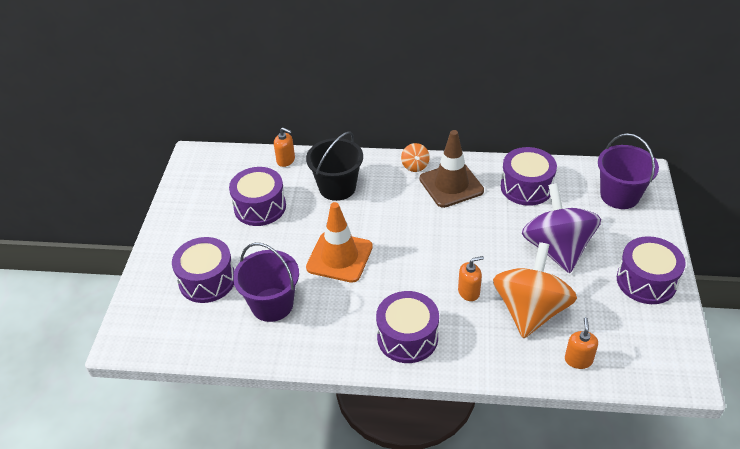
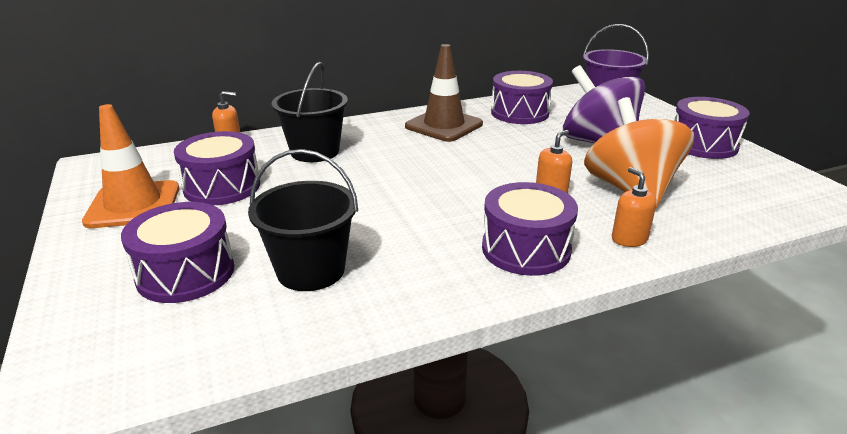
camera: 30 degrees left, 15 degrees down
purple bucket [233,243,299,322] -> black bucket [248,149,358,291]
orange traffic cone [306,202,373,283] -> orange traffic cone moved to [82,104,179,228]
orange spinning top [401,143,430,172] -> none
orange soap dispenser [565,317,598,369] -> orange soap dispenser moved to [612,167,657,247]

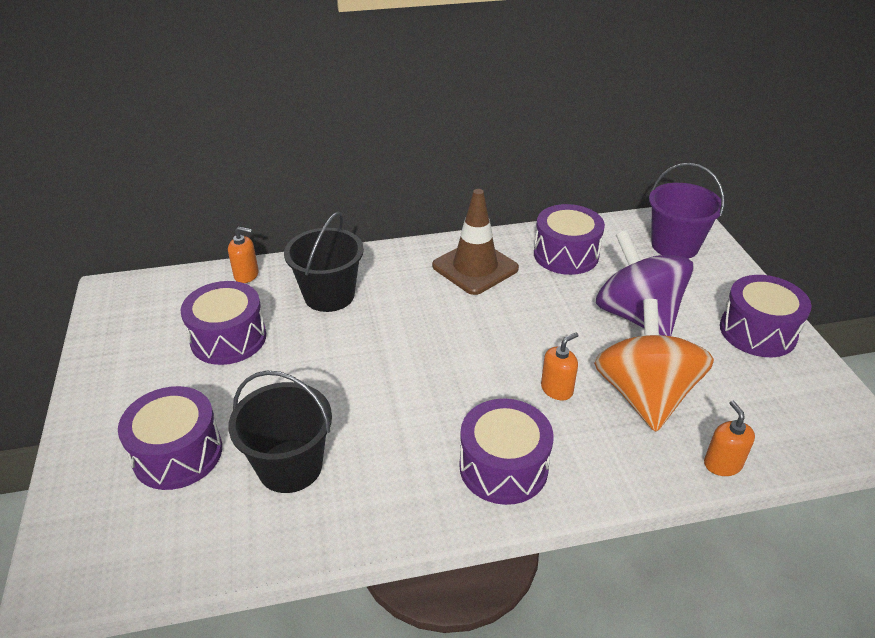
camera: 10 degrees right, 10 degrees up
orange traffic cone [82,104,179,228] -> none
orange soap dispenser [612,167,657,247] -> orange soap dispenser moved to [704,400,755,476]

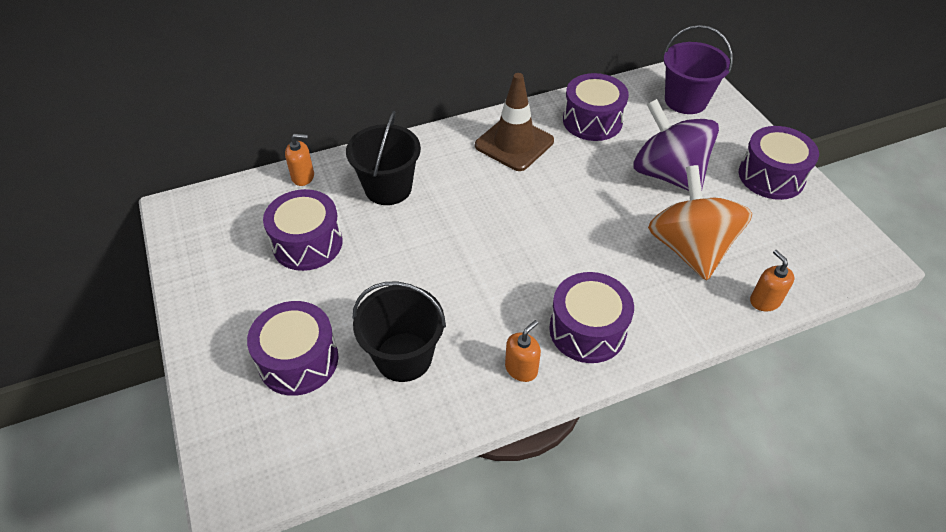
camera: 10 degrees left, 10 degrees up
orange soap dispenser [541,333,578,400] -> orange soap dispenser moved to [505,320,541,382]

